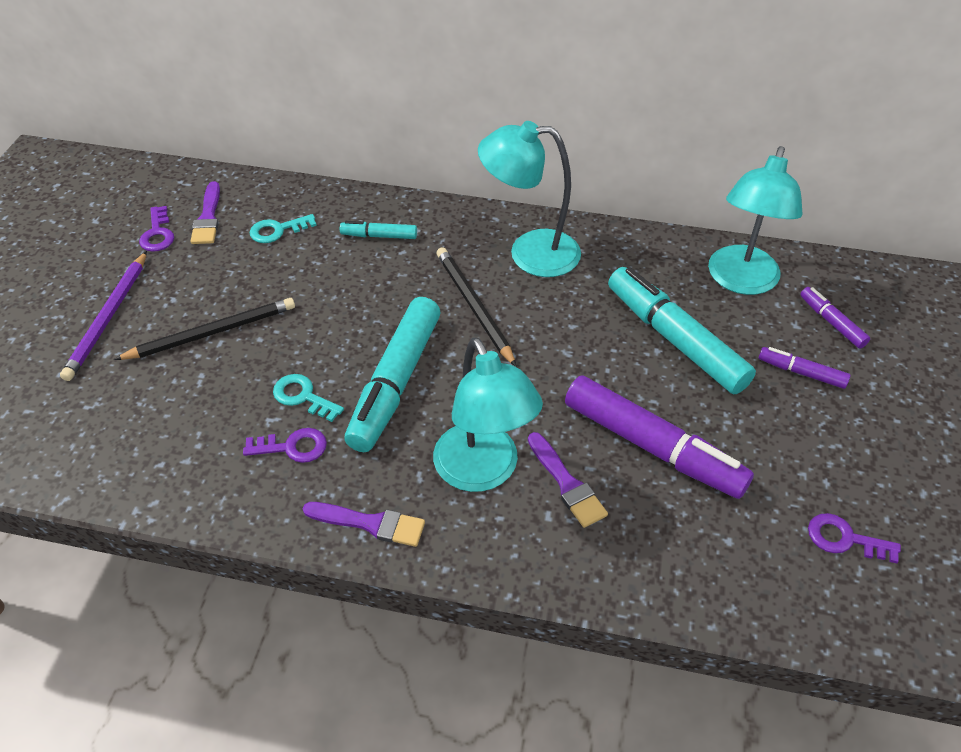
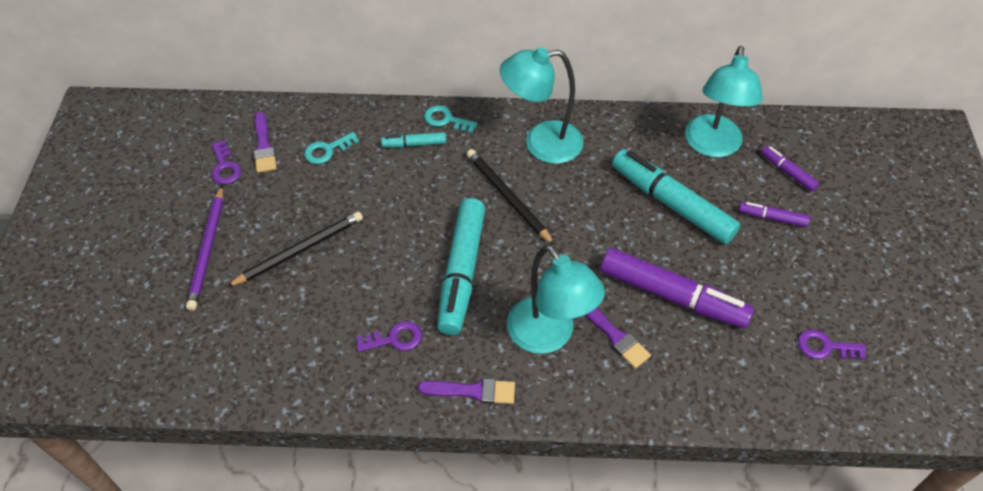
camera: 10 degrees left, 5 degrees up
turquoise key [273,374,344,422] -> turquoise key moved to [424,105,478,133]

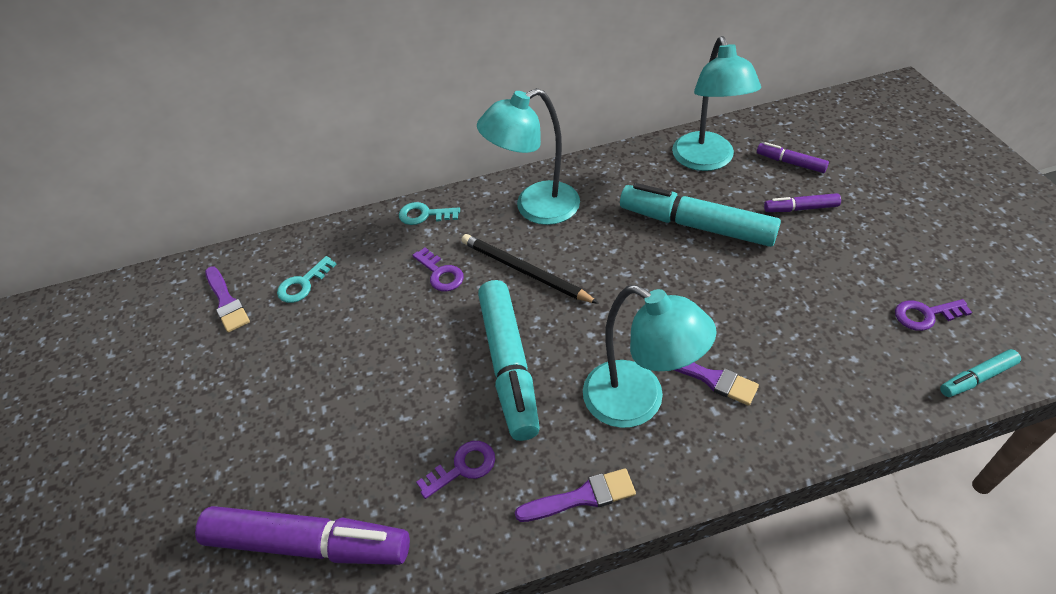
camera: 15 degrees left, 5 degrees down
purple pencil [186,186,223,311] -> none
purple key [212,140,241,184] -> purple key moved to [412,247,464,291]
black pencil [226,211,363,287] -> none
turquoise marker [381,132,446,148] -> turquoise marker moved to [940,349,1021,397]
purple marker [600,248,754,329] -> purple marker moved to [195,506,410,565]

